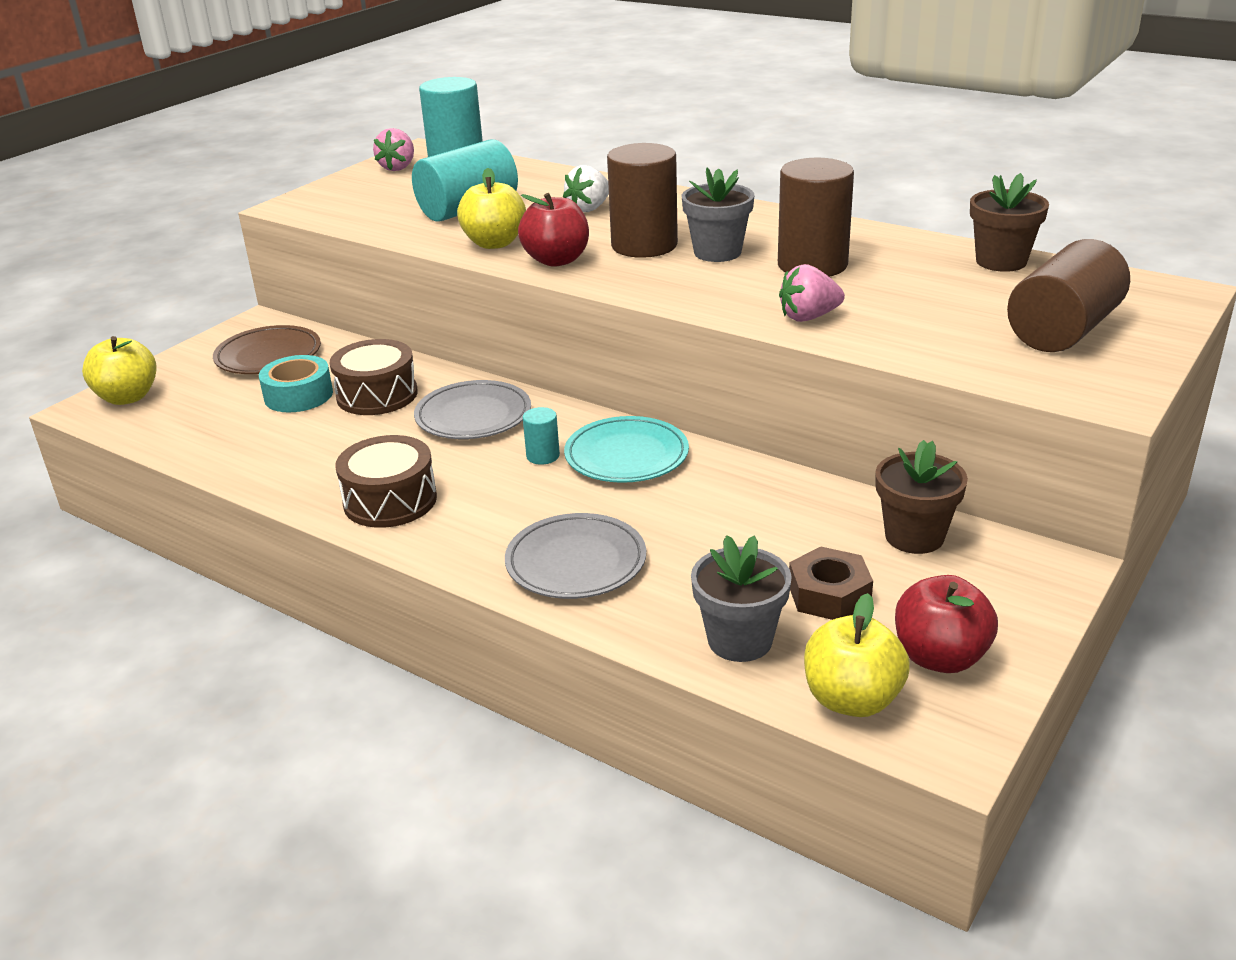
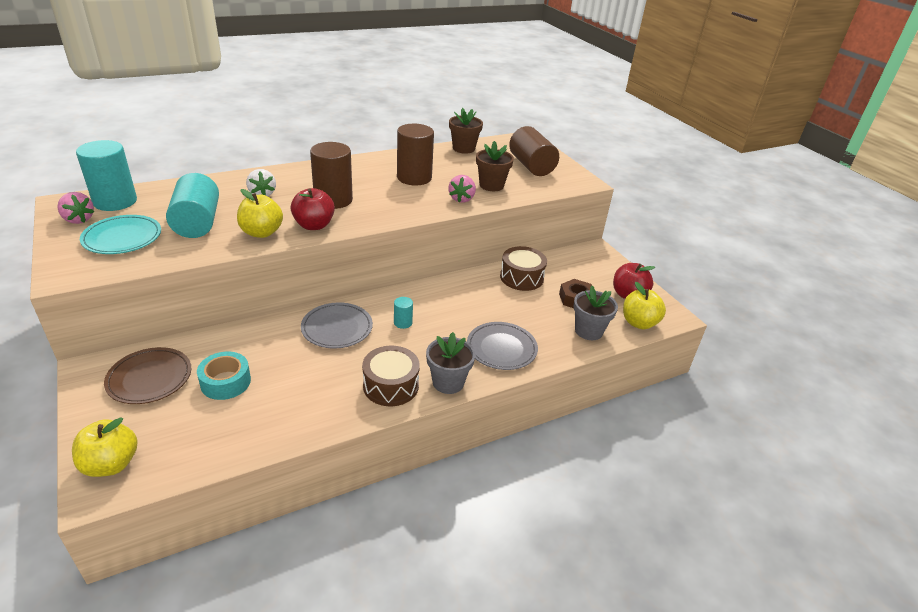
camera: 65 degrees left, 5 degrees up
brown drum [330,339,418,415] -> brown drum moved to [500,246,547,291]
turquoise plate [564,416,689,483] -> turquoise plate moved to [80,215,161,254]
grey flower pot [682,167,755,262] -> grey flower pot moved to [426,332,475,394]
brown flower pot [875,440,968,554] -> brown flower pot moved to [476,141,514,191]

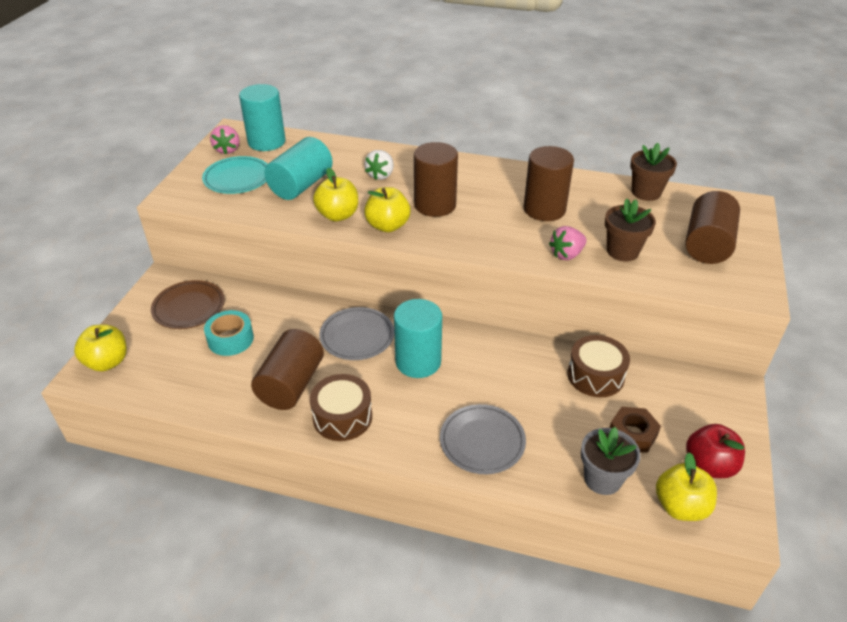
camera: 45 degrees right, 5 degrees up
red apple [291,188,335,230] -> yellow apple [364,187,411,232]
turquoise cylinder [394,297,413,329] -> turquoise cylinder [394,299,442,378], size x2.20
grey flower pot [426,332,475,394] -> none
none -> brown cylinder [251,329,324,410]

